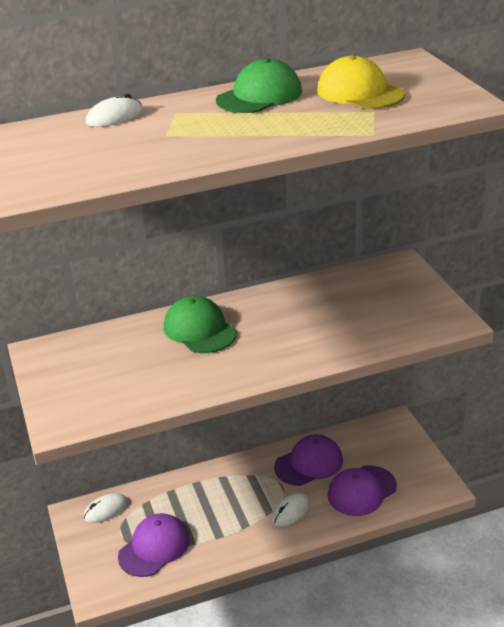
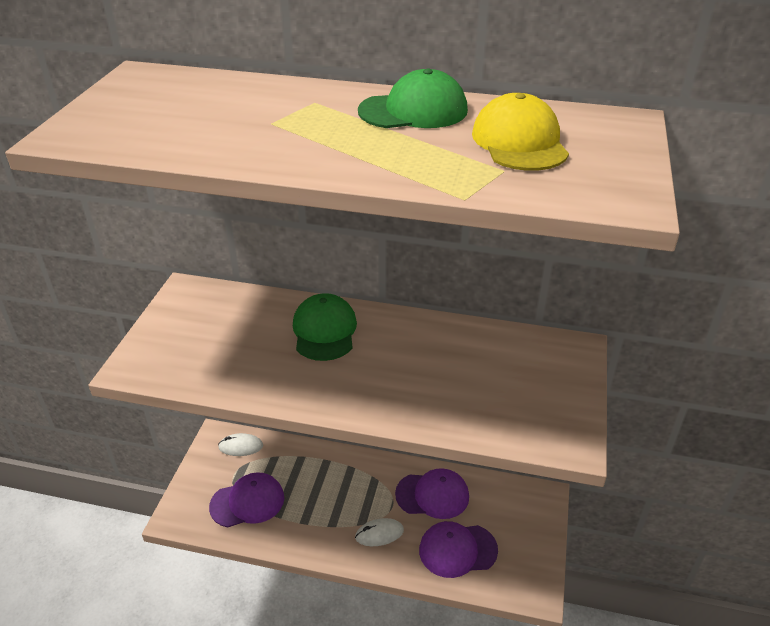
camera: 30 degrees right, 5 degrees up
white mouse [86,94,143,127] -> none

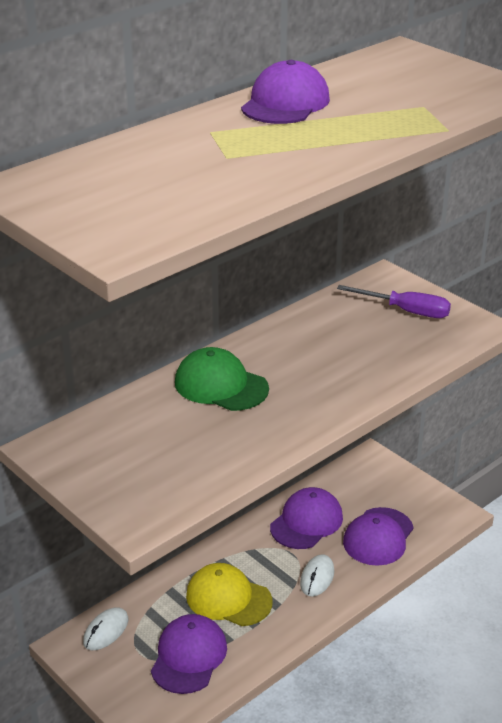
camera: 55 degrees left, 5 degrees down
green cap [358,69,468,128] -> purple cap [241,60,330,124]
yellow cap [472,93,569,171] -> yellow cap moved to [186,563,273,626]
none -> purple screwdriver [337,285,451,318]

